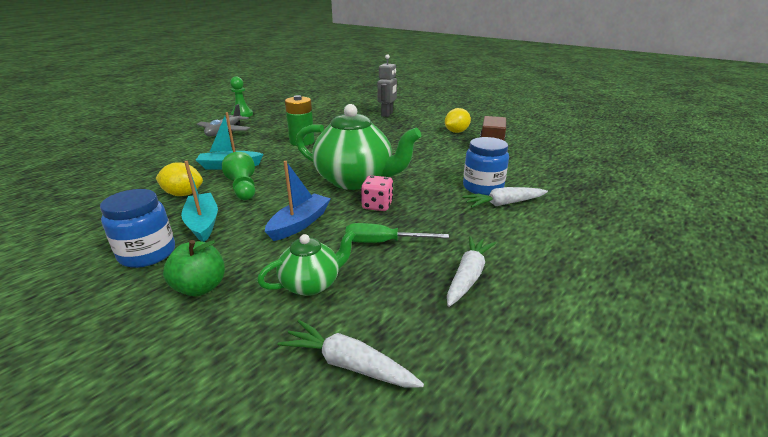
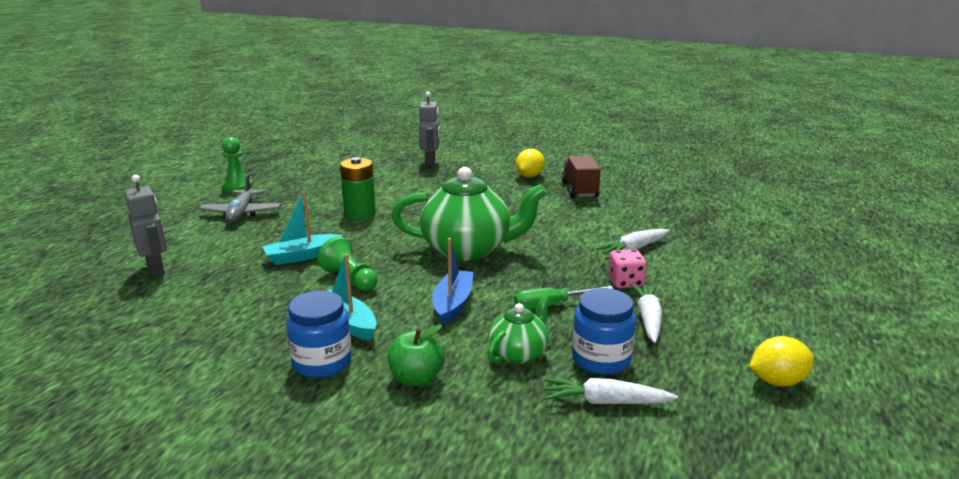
camera: 20 degrees left, 5 degrees down
yellow lemon [156,162,203,196] -> yellow lemon moved to [749,336,814,387]
pink dice [361,175,393,211] -> pink dice moved to [609,249,646,288]
blue jar [463,137,509,195] -> blue jar moved to [572,288,636,375]
none -> grey robot [125,175,167,278]

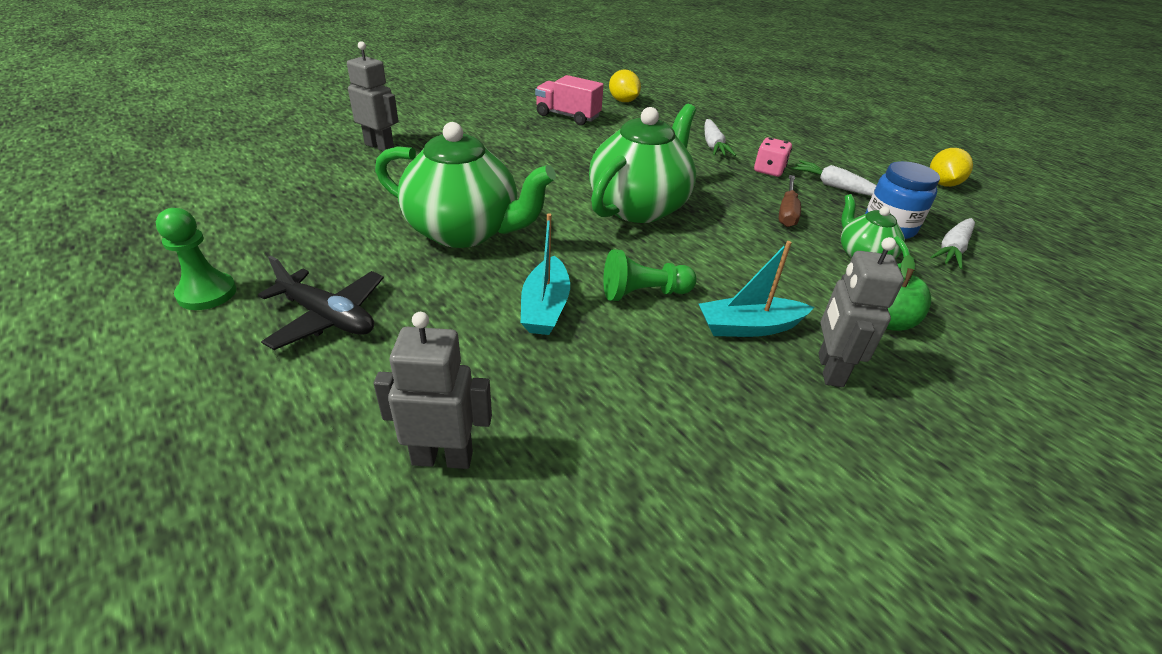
camera: 60 degrees left, 15 degrees up
grey plane [199,174,281,223] -> black plane [258,256,384,350]
blue jar [286,291,352,378] -> grey robot [818,237,904,387]
green battery [340,157,376,219] -> green teapot [375,122,556,248]
blue boat [432,238,473,325] -> none
green screwdriver [514,286,614,310] -> brown screwdriver [779,175,801,227]
yellow lemon [516,149,545,177] -> yellow lemon moved to [609,70,641,102]
brown truck [561,156,601,198] -> pink truck [535,75,603,125]

